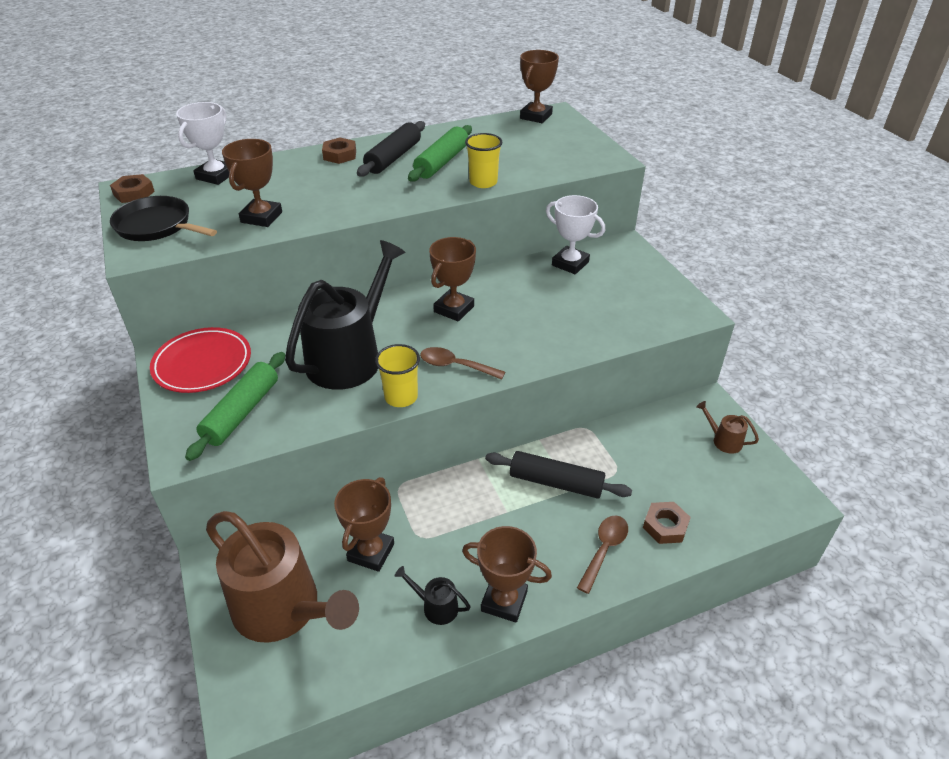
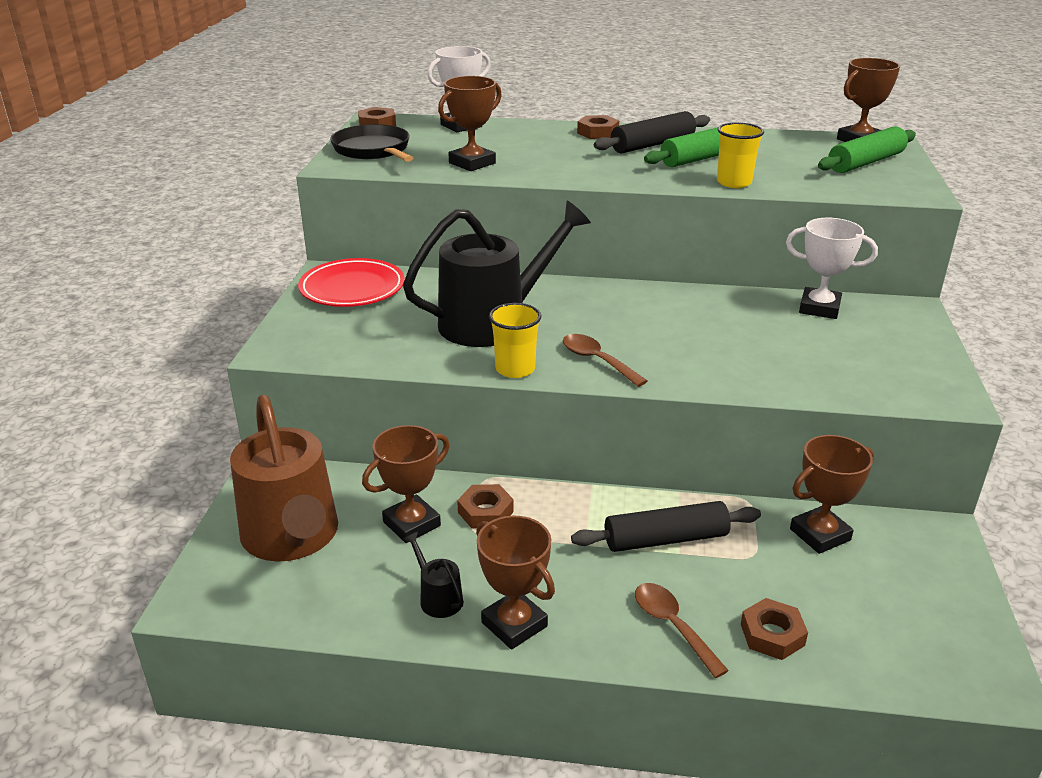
camera: 30 degrees right, 10 degrees down
green rolling pin [185,352,285,461] -> green rolling pin moved to [818,126,916,173]
brown trophy [429,237,476,322] -> brown trophy moved to [790,435,874,554]
black rolling pin [485,451,632,499] -> black rolling pin turned 60 degrees counterclockwise [571,501,761,552]
white trophy [546,195,605,274] -> white trophy turned 45 degrees counterclockwise [786,218,878,319]
brown spoon [577,516,628,594] -> brown spoon turned 90 degrees counterclockwise [635,583,729,678]
brown watering can [696,401,759,454] -> none
none -> brown nut [457,484,514,529]

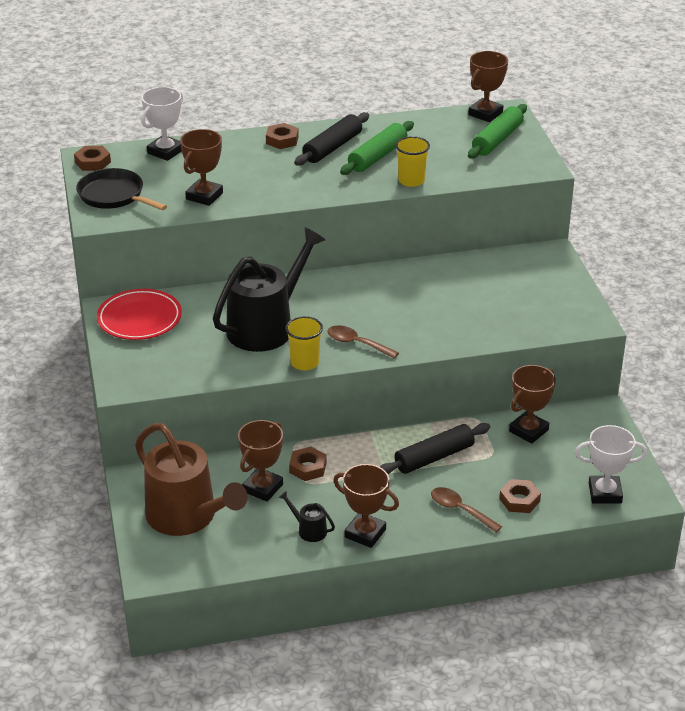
camera: 20 degrees left, 5 degrees up
white trophy [786,218,878,319] -> white trophy moved to [575,425,647,504]

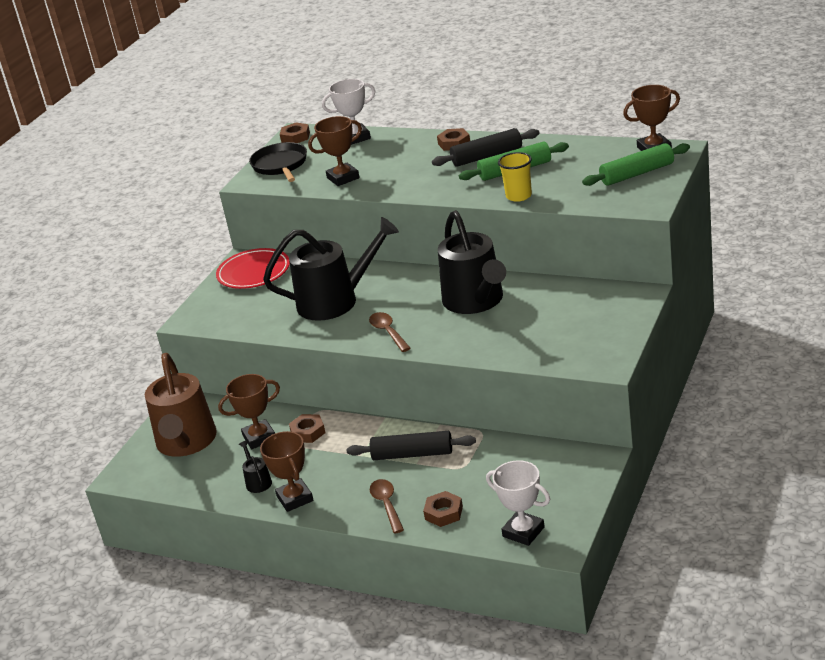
camera: 40 degrees right, 5 degrees down
yellow cup [286,316,323,370] -> none
brown trophy [509,365,556,444] -> none
none -> black watering can [438,210,506,314]

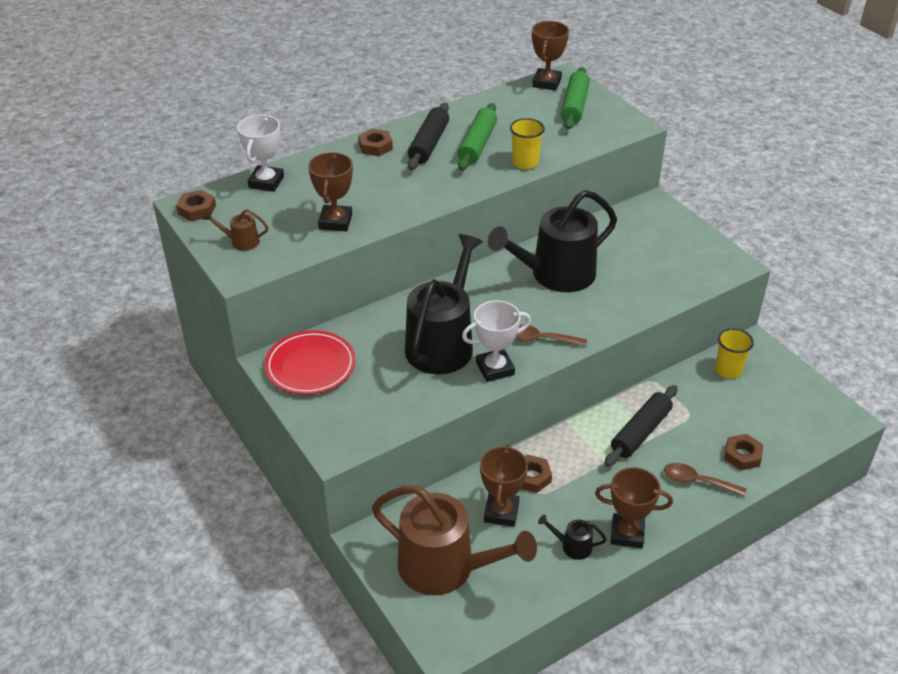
camera: 60 degrees left, 10 degrees up
black pan [249,142,307,182] -> brown watering can [203,209,268,251]
black watering can [438,210,506,314] -> black watering can turned 135 degrees clockwise [488,190,617,292]
white trophy [486,460,550,546] -> white trophy moved to [462,300,531,382]
none -> yellow cup [715,328,754,379]

